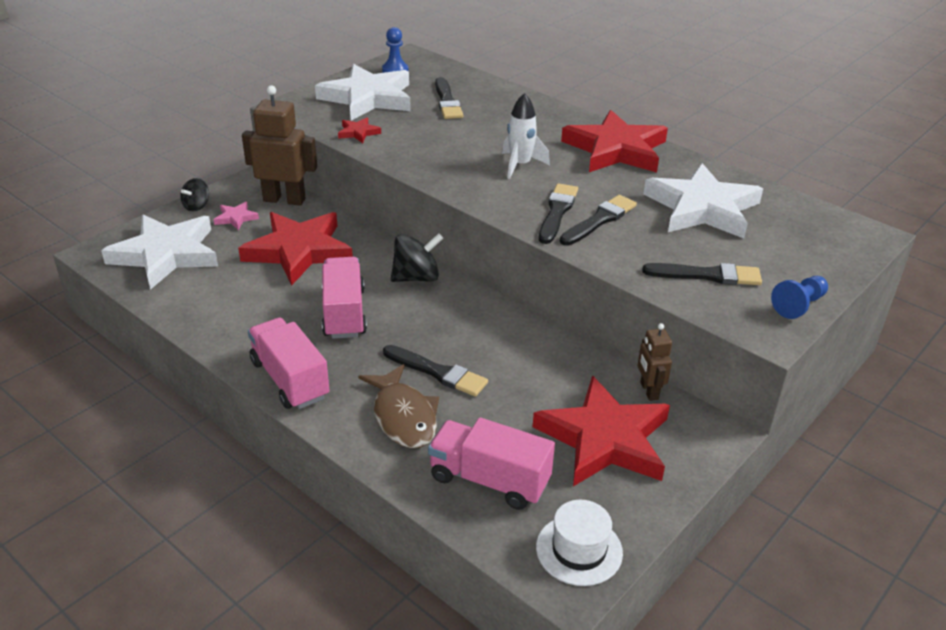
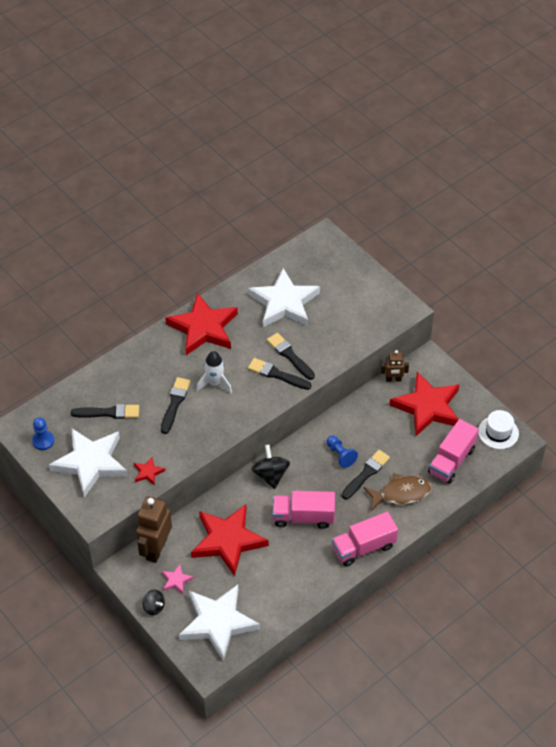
camera: 80 degrees left, 15 degrees up
black brush [642,263,762,285] -> black brush moved to [161,377,191,434]
blue pawn [771,276,828,319] -> blue pawn moved to [327,436,358,468]

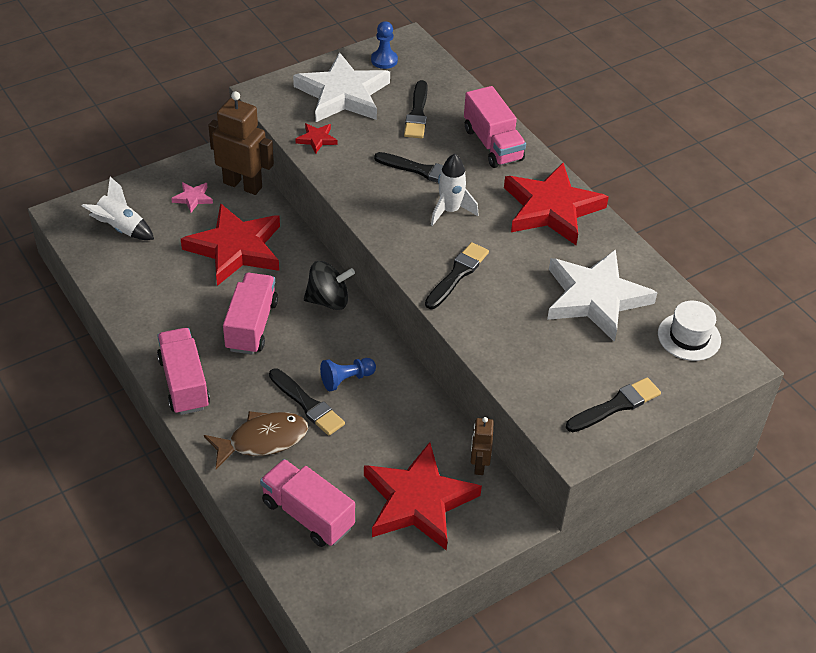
camera: 95 degrees right, 5 degrees down
black spinning top [142,589,165,615] -> none
white star [179,585,260,661] -> white rocket [82,177,154,240]
black brush [267,333,315,380] -> black brush moved to [566,377,661,432]
brown fish [364,473,432,511] -> brown fish turned 105 degrees counterclockwise [204,411,308,469]
white hat [478,410,519,449] -> white hat moved to [658,301,721,361]
none -> pink truck [464,86,526,168]

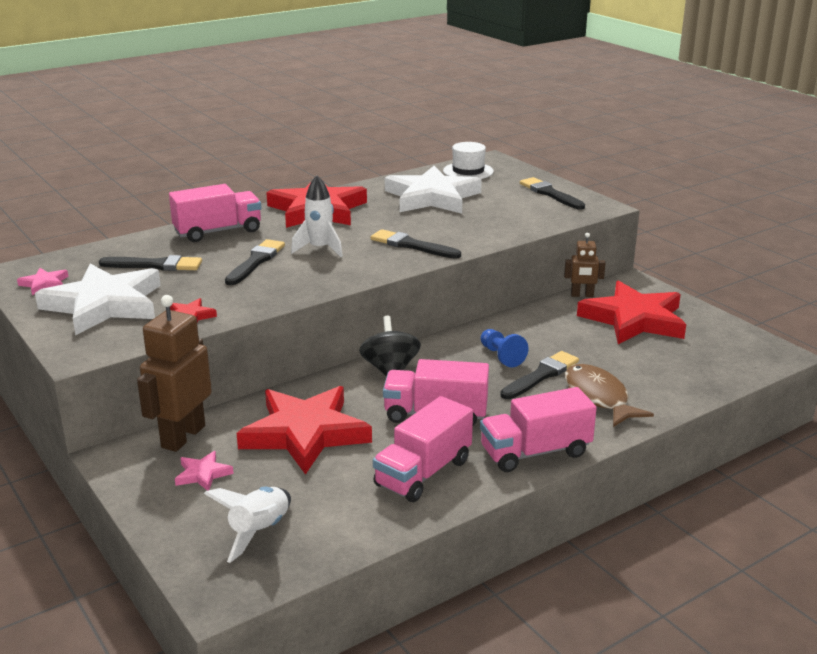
camera: 90 degrees left, 20 degrees down
pink truck [260,459,355,547] -> pink truck moved to [373,396,473,502]
blue pawn [371,21,398,69] -> pink star [17,268,68,295]

